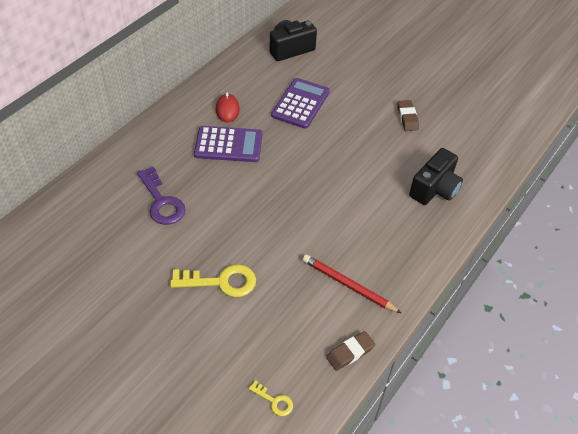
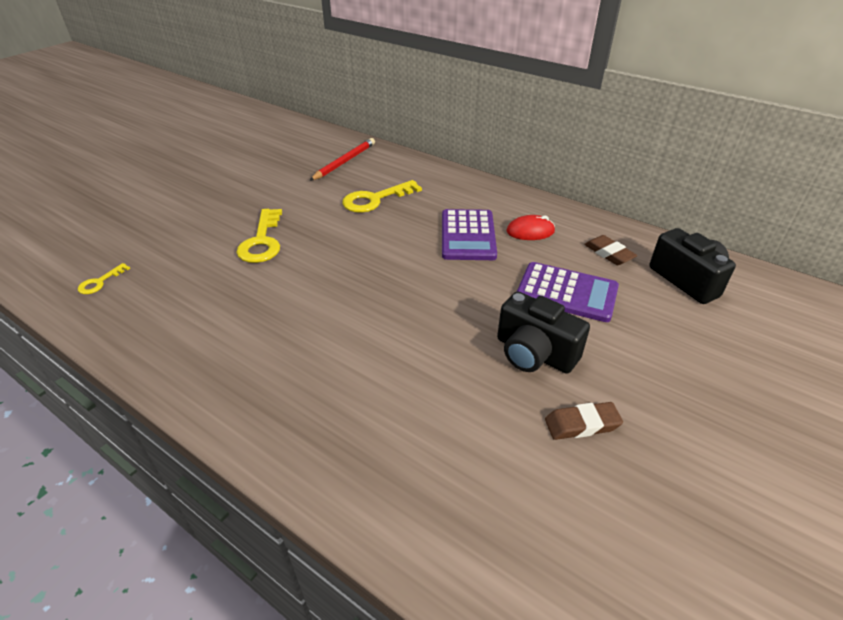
camera: 90 degrees right, 10 degrees down
purple key [137,166,185,225] -> yellow key [343,180,422,213]
red pencil [303,255,401,313] -> red pencil moved to [309,138,375,181]
brown eraser [326,331,376,371] -> brown eraser moved to [584,235,637,265]
black camera [409,148,463,205] -> black camera moved to [497,291,590,374]

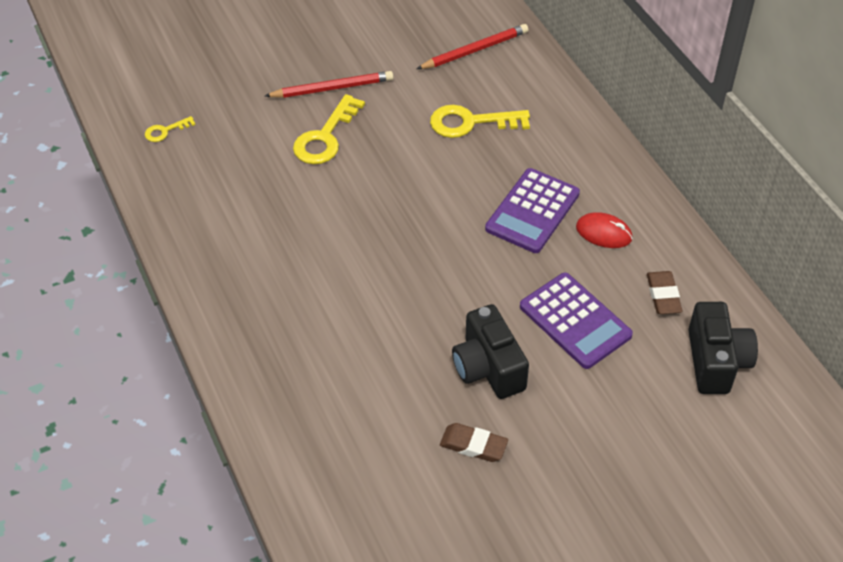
camera: 30 degrees right, 10 degrees up
none -> red pencil [265,71,393,98]

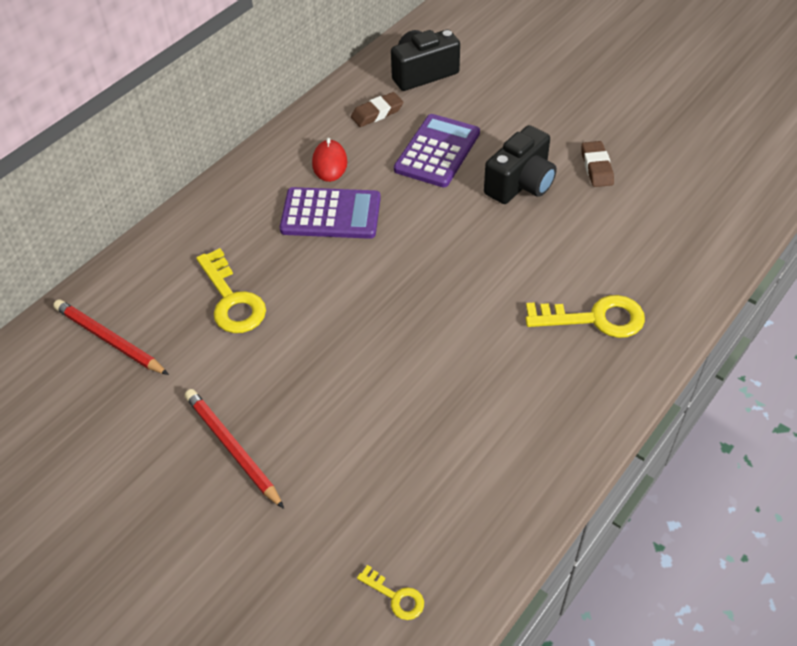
camera: 115 degrees left, 0 degrees up
yellow key [293,94,365,164] -> yellow key moved to [525,295,645,338]

